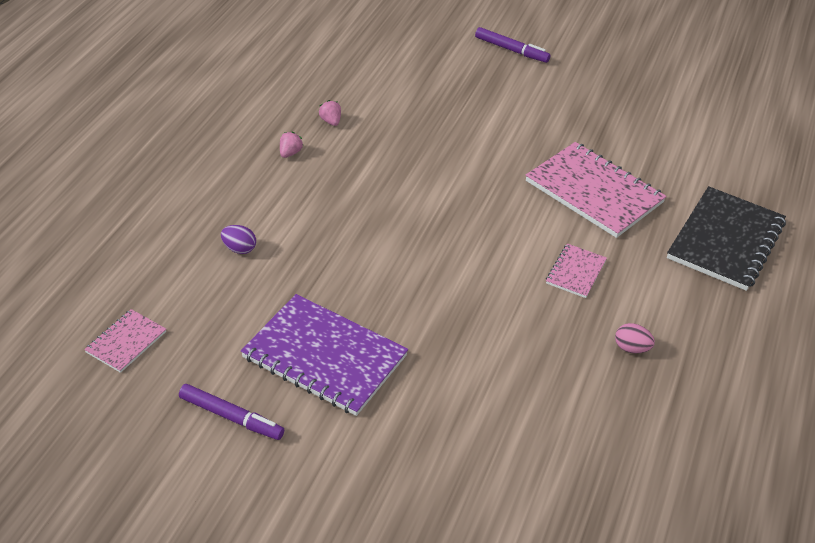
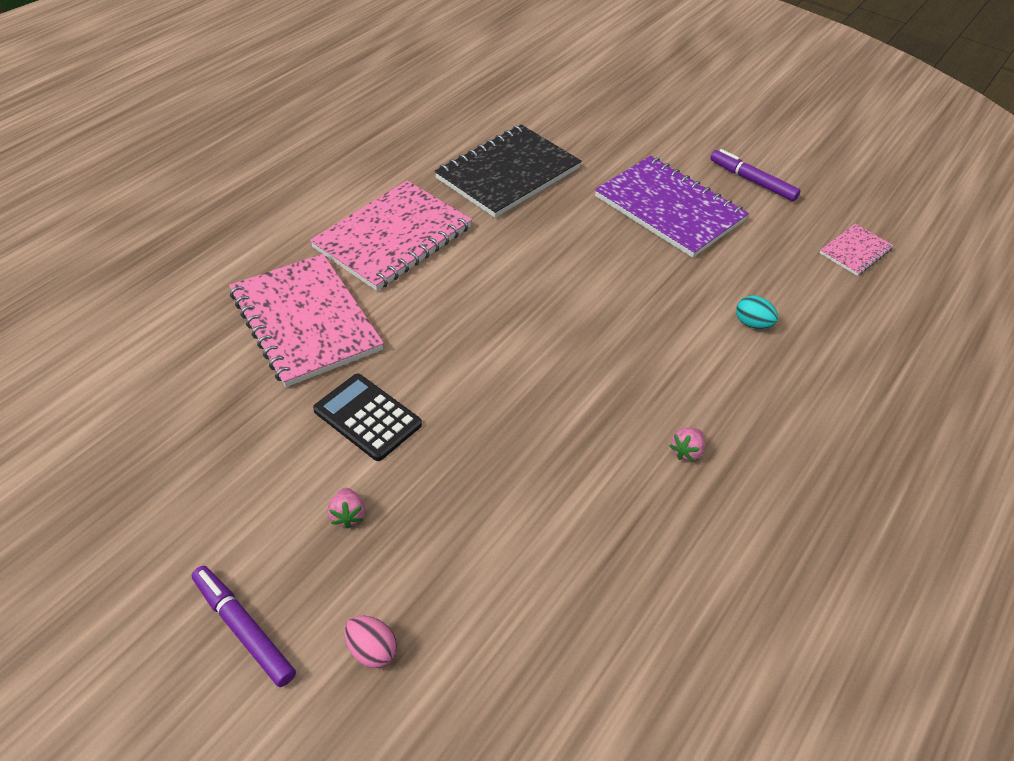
camera: 165 degrees left, 5 degrees up
purple egg [221,225,256,254] -> turquoise egg [736,295,778,329]
pink strawberry [319,100,341,126] -> pink strawberry moved to [327,488,365,529]
pink notebook [546,243,607,298] -> pink notebook [310,180,472,291], size x2.03
pink egg [615,323,655,353] -> pink egg moved to [344,616,397,668]
black notebook [667,186,786,291] -> black notebook moved to [435,125,582,218]
none -> black calculator [313,374,422,461]

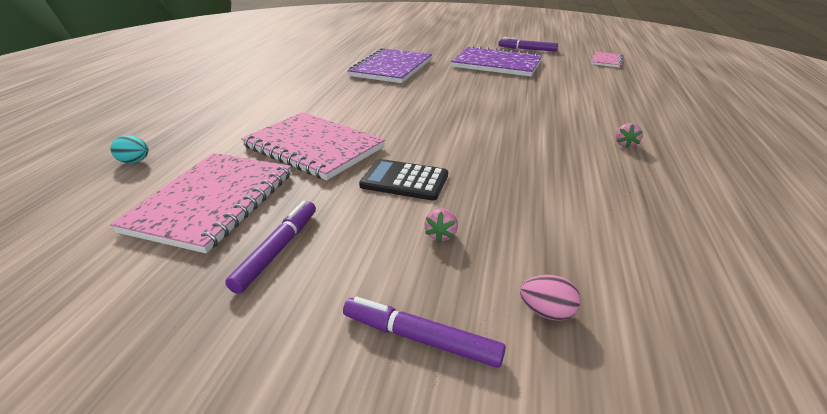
camera: 20 degrees left, 15 degrees down
pink notebook [310,180,472,291] -> pink notebook moved to [110,153,291,253]
pink strawberry [327,488,365,529] -> pink strawberry turned 45 degrees clockwise [424,208,458,243]
black notebook [435,125,582,218] -> purple notebook [347,48,432,83]
turquoise egg [736,295,778,329] -> turquoise egg moved to [110,136,149,163]
none -> purple marker [225,201,316,294]

